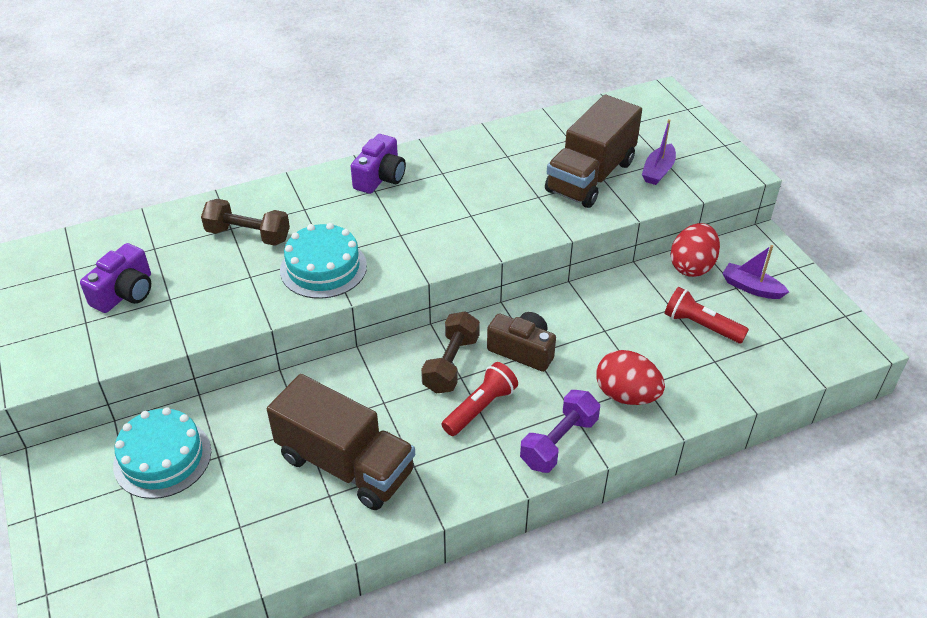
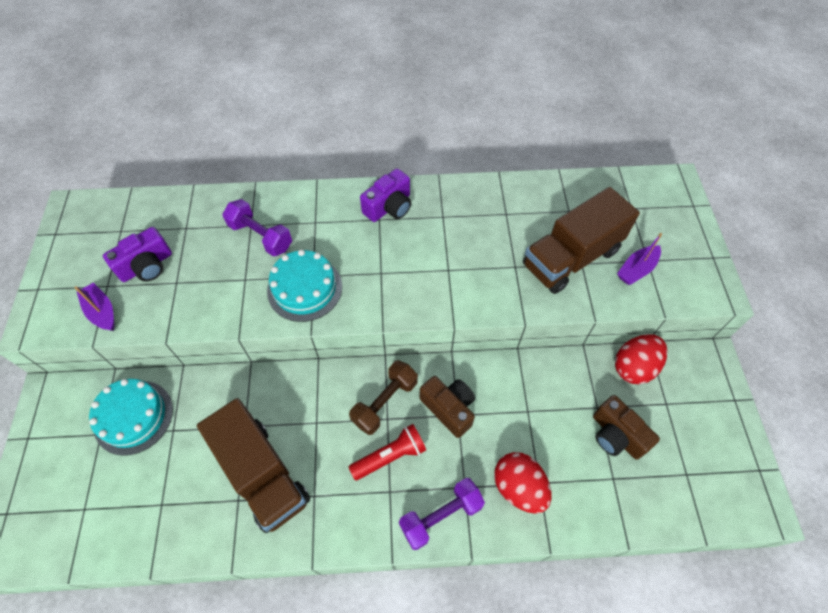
camera: 20 degrees right, 15 degrees up
brown dumbbell [201,199,290,246] -> purple dumbbell [222,199,292,256]
red flashlight [665,287,749,343] -> brown camera [593,395,660,459]
purple boat [722,245,789,299] -> purple boat moved to [74,283,115,331]

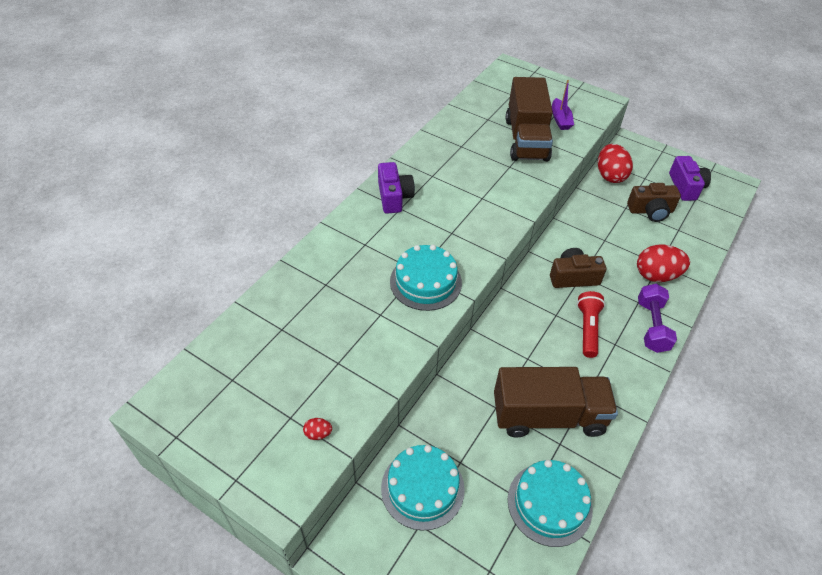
camera: 55 degrees left, 10 degrees down
purple boat [74,283,115,331] -> red egg [303,418,332,440]
purple camera [103,227,172,282] -> purple camera moved to [669,156,711,201]
purple dumbbell [222,199,292,256] -> none
brown dumbbell [349,360,418,435] -> none
none -> turquoise cake [508,460,593,547]

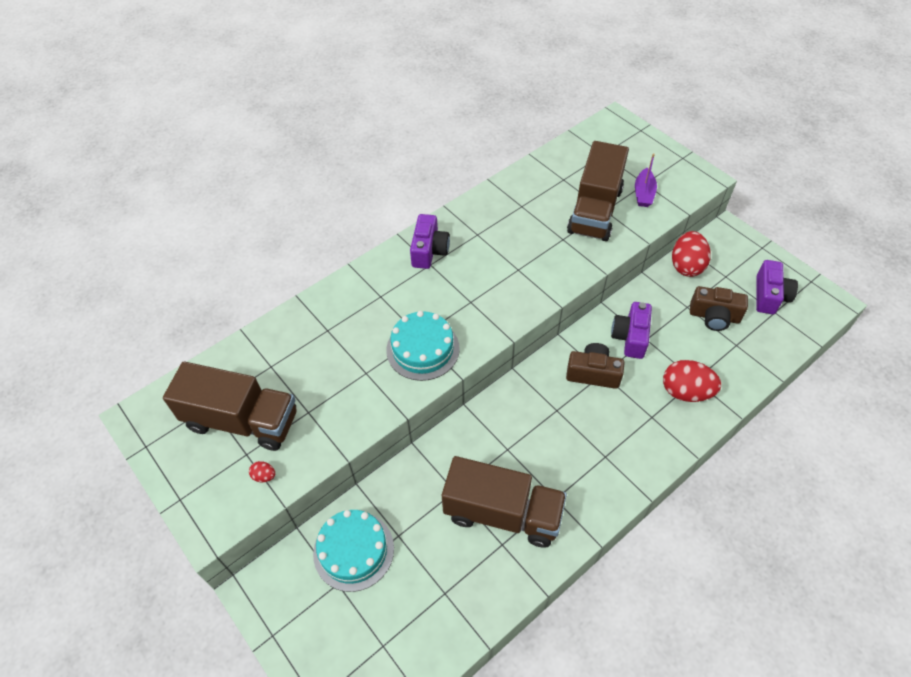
camera: 20 degrees right, 5 degrees up
turquoise cake [508,460,593,547] -> none
red flashlight [577,291,605,358] -> none
purple dumbbell [638,284,677,353] -> none
none -> brown truck [163,362,297,451]
none -> purple camera [611,302,652,359]

